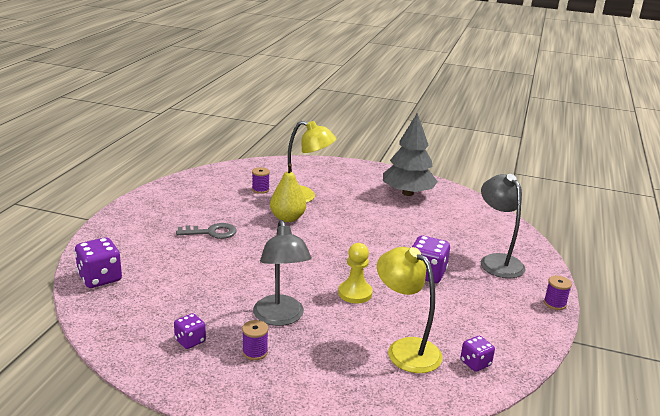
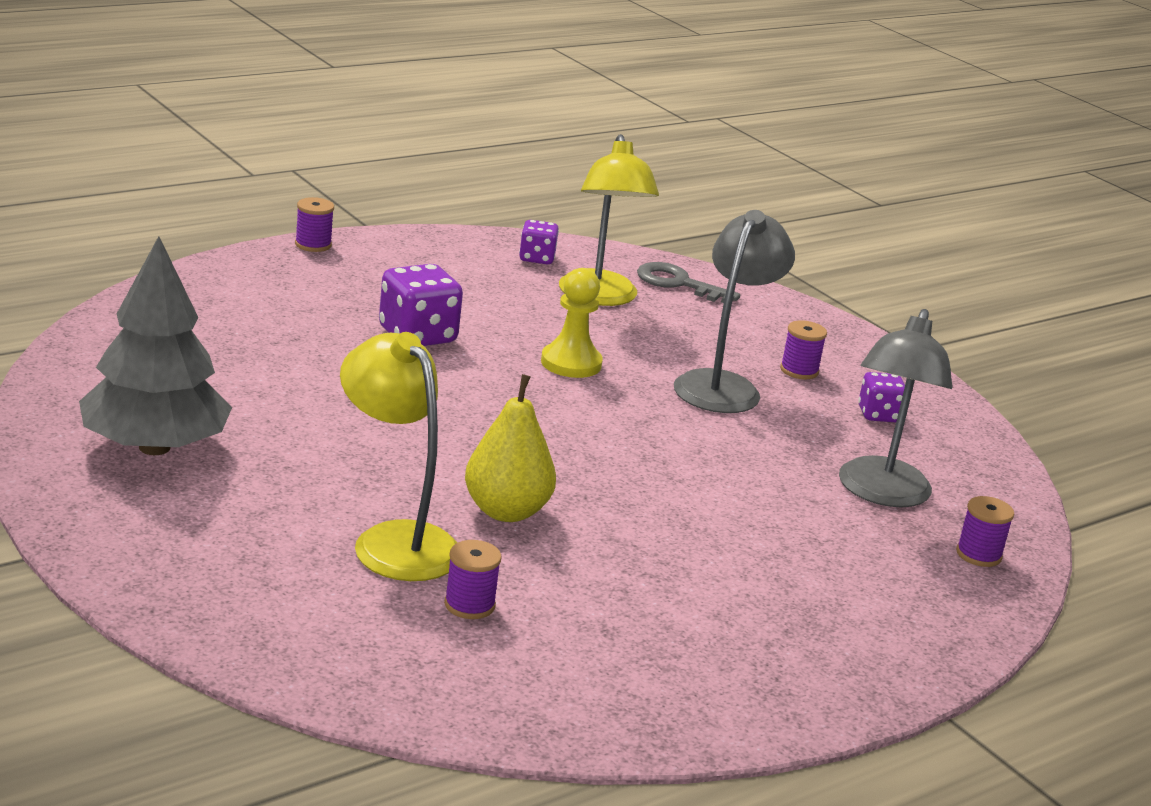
camera: 145 degrees left, 0 degrees up
purple dice [75,237,122,288] -> purple spool [956,496,1014,567]
grey key [176,223,237,239] -> grey key moved to [637,262,740,303]
grey lamp [481,174,526,278] -> grey lamp moved to [839,309,952,507]

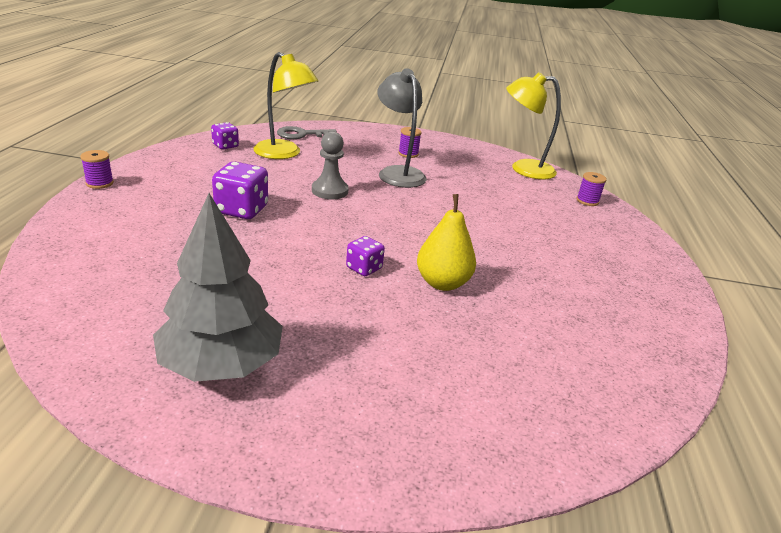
camera: 45 degrees left, 5 degrees up
yellow lamp [340,332,457,581] -> yellow lamp moved to [506,72,561,179]
purple spool [444,540,502,619] -> none
yellow pawn [541,268,603,378] -> grey pawn [312,131,349,199]
grey lamp [839,309,952,507] -> none
purple dice [858,372,905,422] -> purple dice moved to [346,236,385,276]

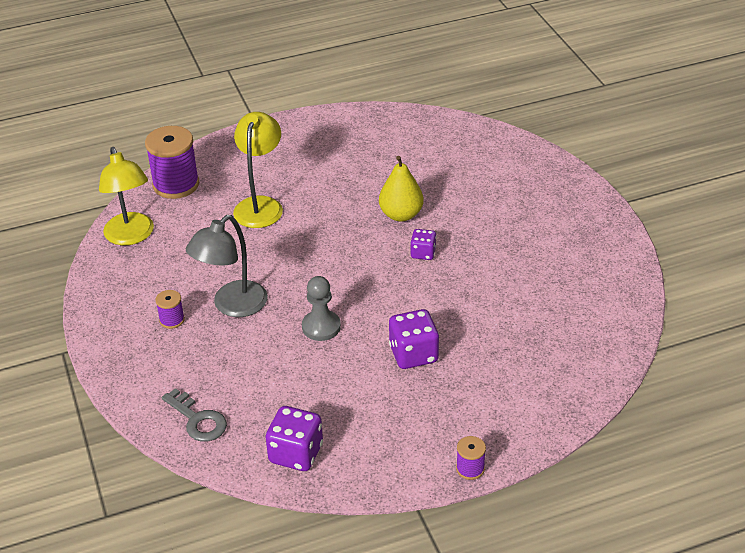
camera: 115 degrees left, 10 degrees up
grey tree [153,193,283,382] -> none
purple dice [211,122,239,149] -> purple dice [266,406,323,471], size x1.68
yellow lamp [253,52,318,159] -> yellow lamp moved to [233,112,283,228]
purple spool [576,172,607,206] -> purple spool [145,126,199,199], size x2.09

